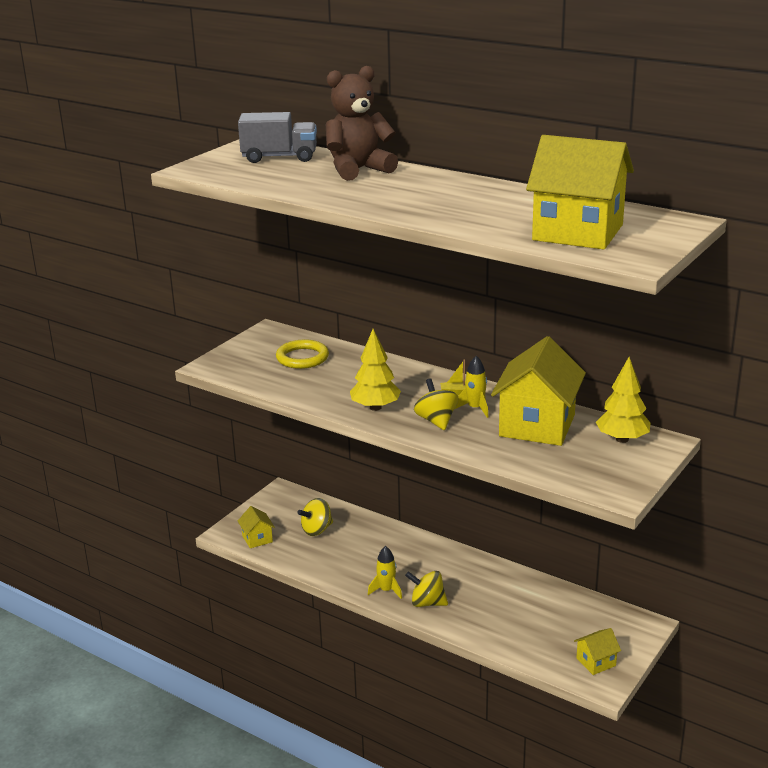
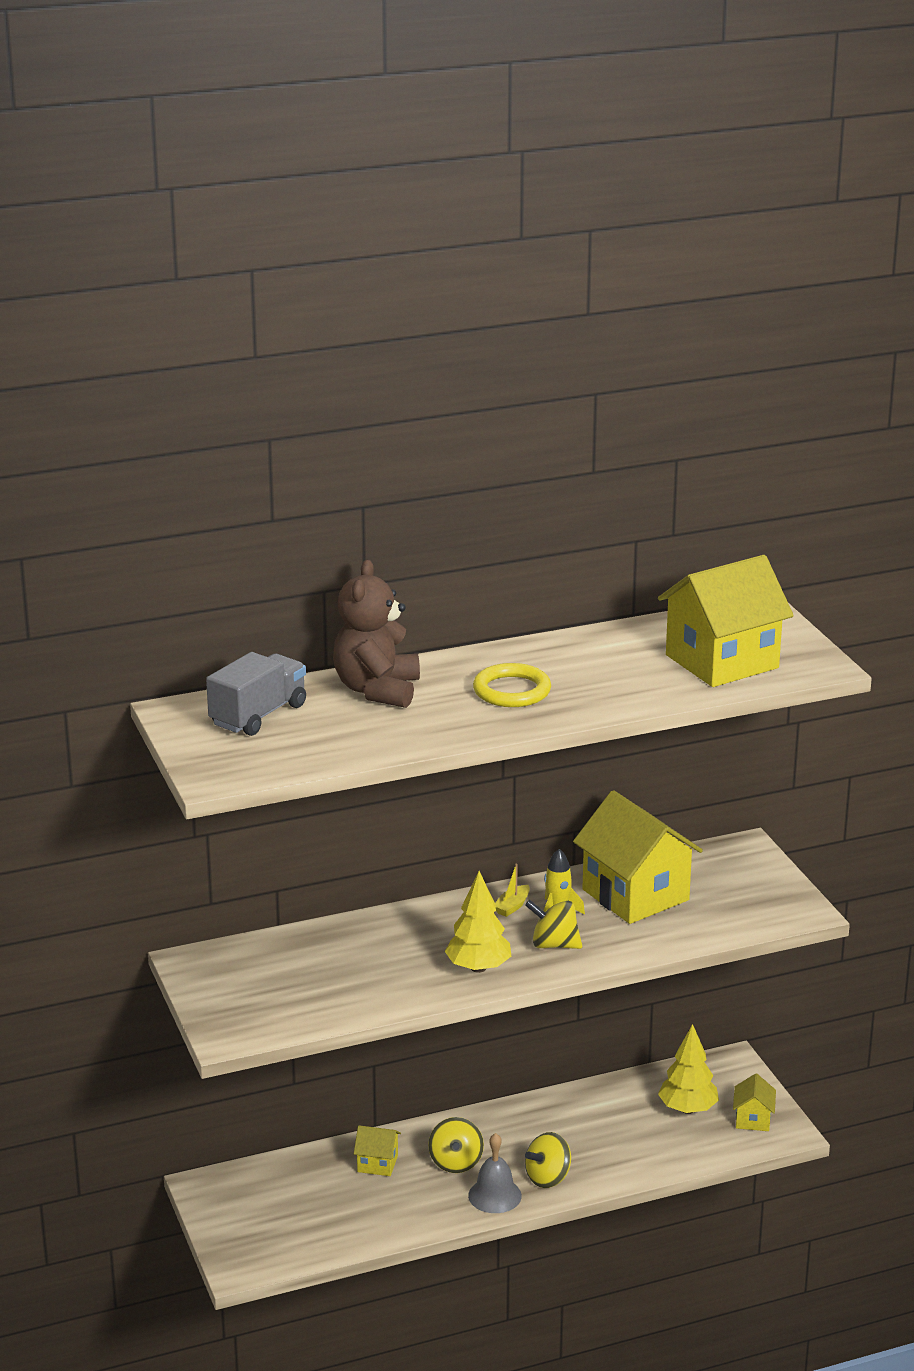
camera: 55 degrees left, 0 degrees up
yellow house [238,506,275,548] -> yellow house moved to [354,1125,401,1176]
yellow ring [276,340,329,369] -> yellow ring moved to [473,663,551,707]
yellow spinning top [297,498,333,536] -> yellow spinning top moved to [428,1117,484,1173]
yellow rocket [368,546,402,599] -> grey bell [468,1133,522,1213]
yellow tree [596,357,650,443] -> yellow tree moved to [658,1024,719,1114]

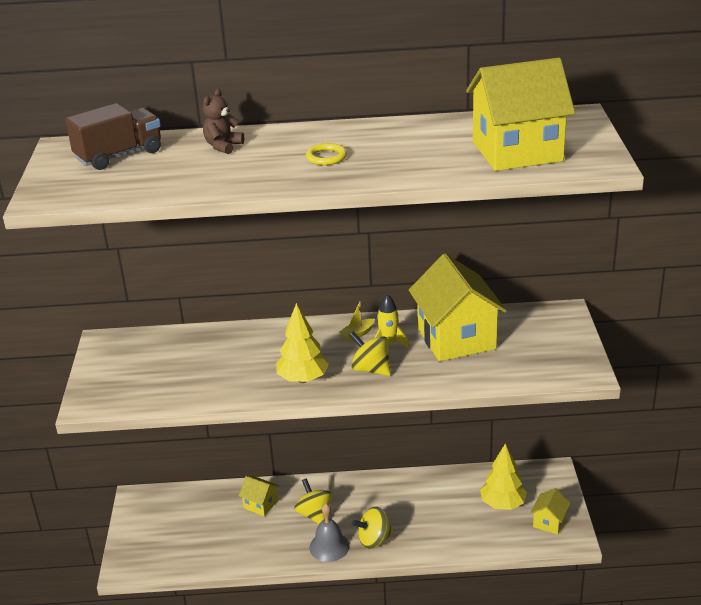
camera: 20 degrees right, 5 degrees up
grey truck [206,652,306,736] -> brown truck [65,103,161,170]
brown teddy bear [333,560,420,708] -> brown teddy bear [203,89,244,154], size x0.52
yellow spinning top [428,1117,484,1173] -> yellow spinning top turned 135 degrees clockwise [294,478,333,524]
yellow ring [473,663,551,707] -> yellow ring [306,143,347,165], size x0.63

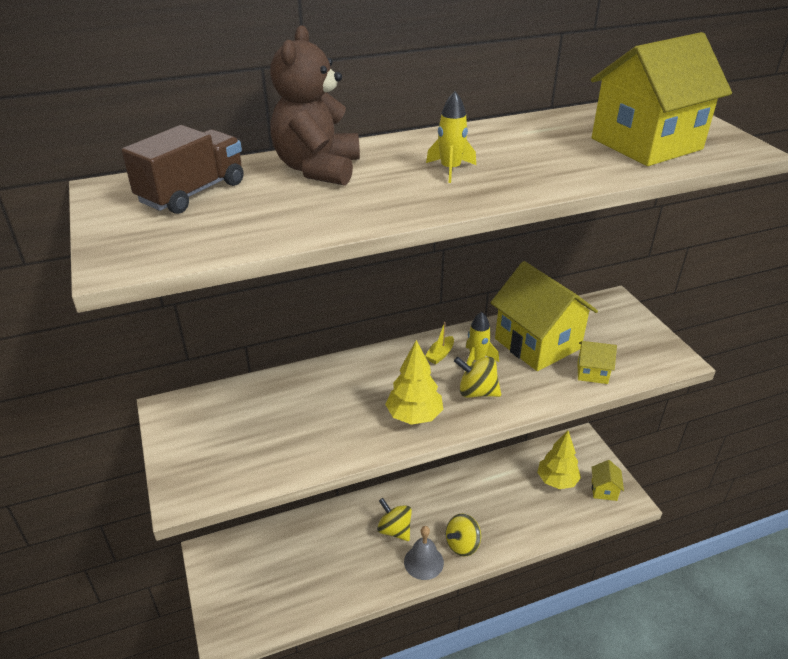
camera: 20 degrees left, 5 degrees up
brown teddy bear [203,89,244,154] -> brown teddy bear [270,25,360,186], size x1.91
yellow house [239,476,279,516] -> yellow house moved to [578,341,617,384]
yellow ring [306,143,347,165] -> yellow rocket [426,91,476,183]

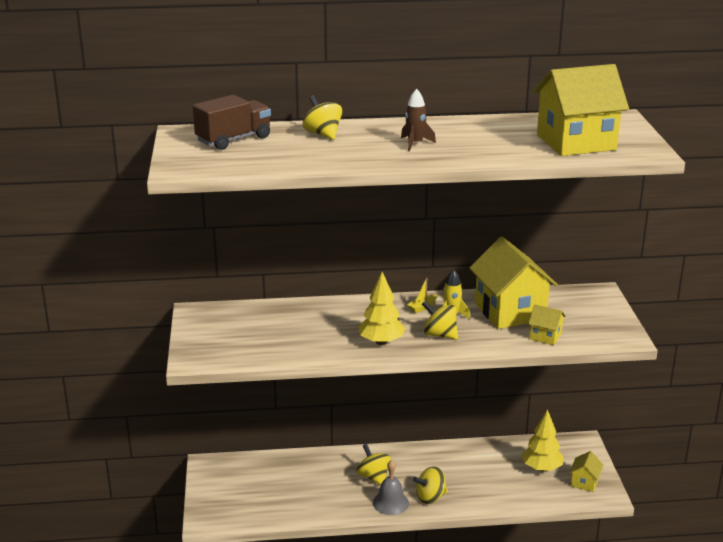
camera: 15 degrees right, 10 degrees down
brown teddy bear [270,25,360,186] -> yellow spinning top [303,95,342,140]
yellow rocket [426,91,476,183] -> brown rocket [401,89,436,152]

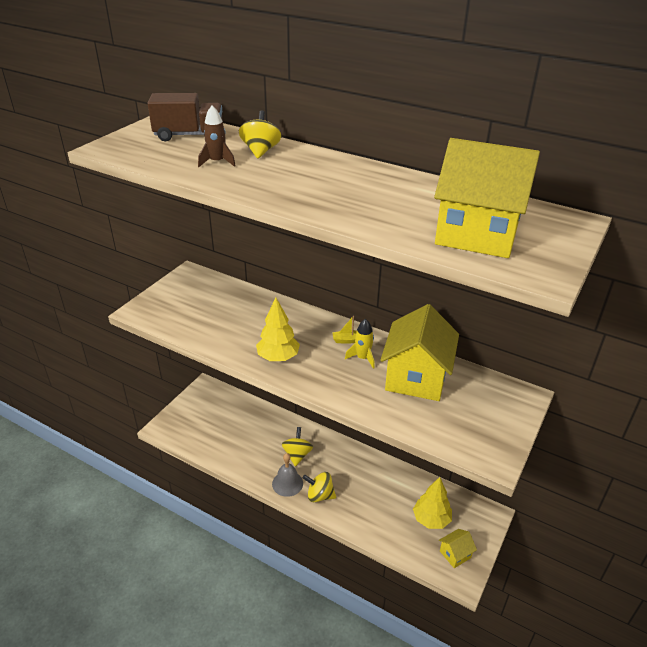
camera: 35 degrees right, 10 degrees up
brown rocket [401,89,436,152] -> brown rocket moved to [198,106,236,167]
yellow spinning top [422,301,458,340] -> none
yellow house [528,305,566,345] -> none

